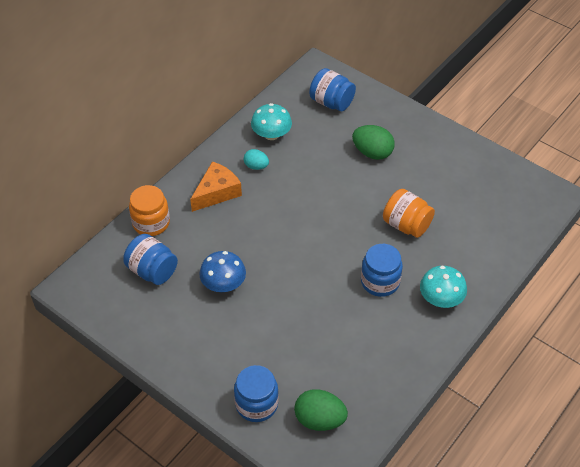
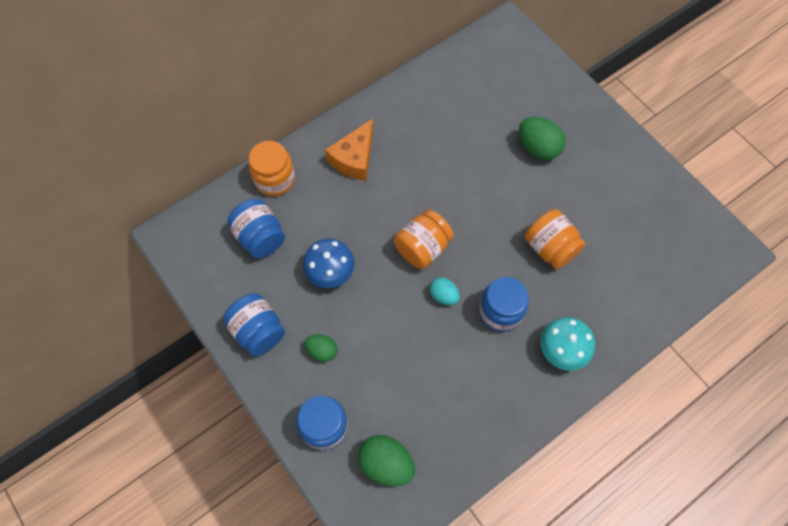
camera: 15 degrees right, 15 degrees up
orange cheese [190,161,242,212] -> orange cheese turned 150 degrees clockwise [325,119,373,181]
turquoise egg [244,149,269,170] -> turquoise egg moved to [430,277,460,305]
turquoise mushroom [251,103,292,140] -> none
blue jar [309,68,356,111] -> blue jar moved to [223,293,285,356]
none -> green egg [304,334,337,362]
none -> orange jar [394,210,453,269]

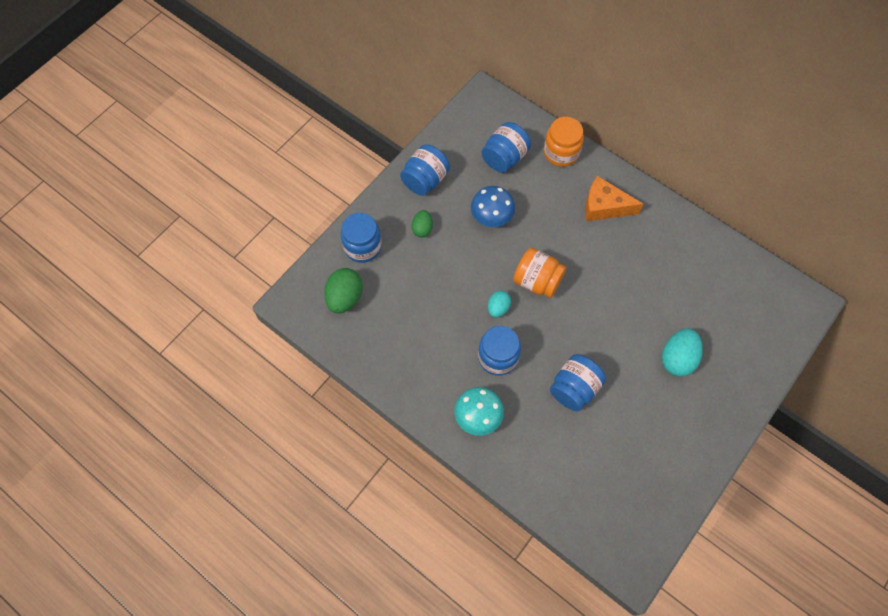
camera: 75 degrees right, 0 degrees up
green egg [519,117,566,160] -> turquoise egg [662,329,703,376]
orange jar [525,209,586,269] -> blue jar [550,354,606,412]

